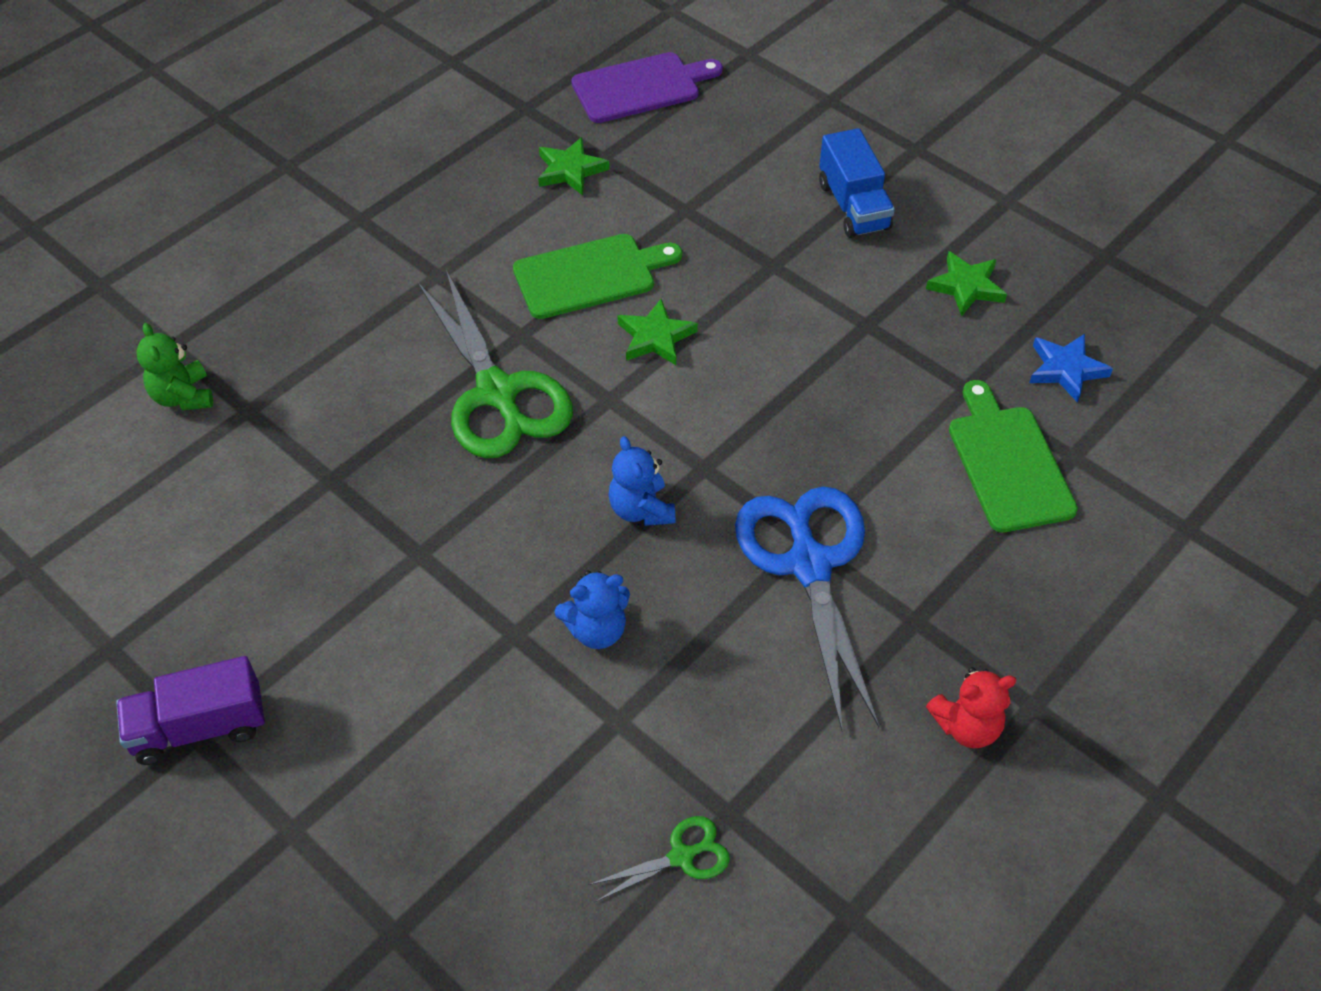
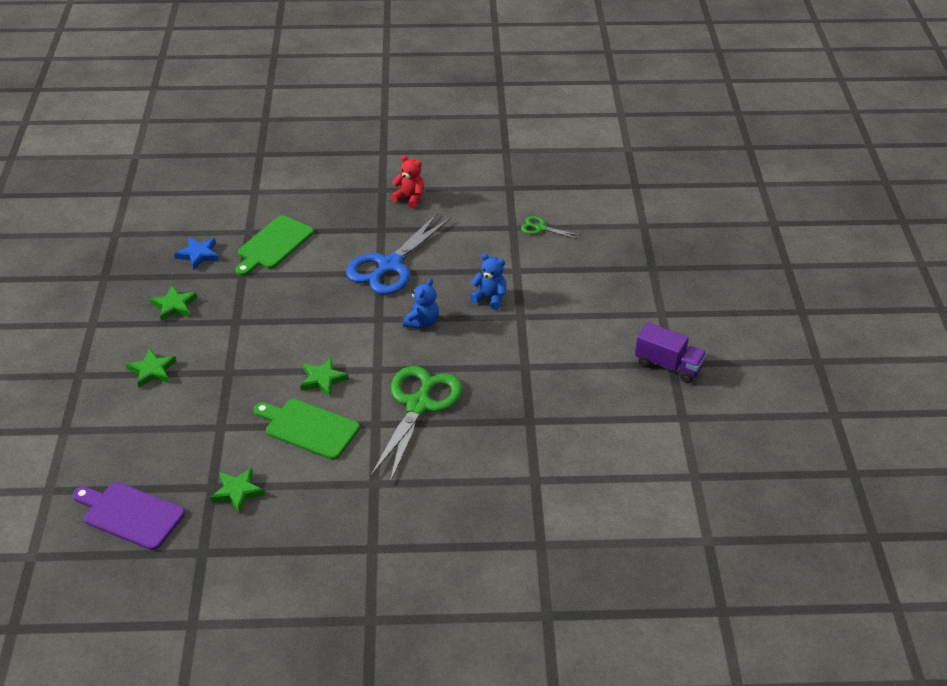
camera: 135 degrees left, 10 degrees down
green teddy bear [136,323,213,411] -> none
blue truck [819,128,895,238] -> green star [126,349,177,388]

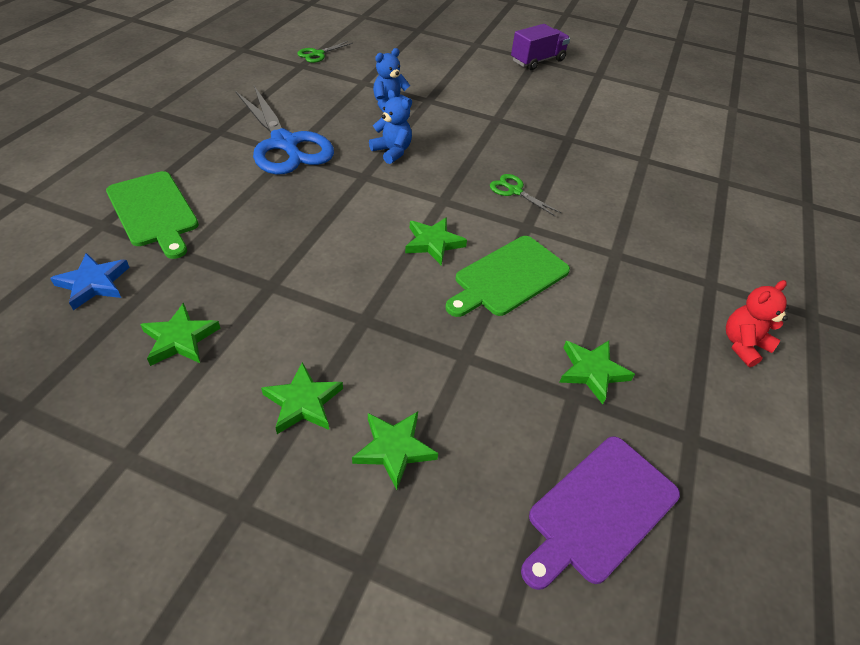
camera: 70 degrees left, 5 degrees up
green scissors [371,366,462,483] -> green scissors [490,174,561,217], size x0.45
red teddy bear [391,155,424,209] -> red teddy bear moved to [726,280,789,367]
none -> green star [352,411,438,490]

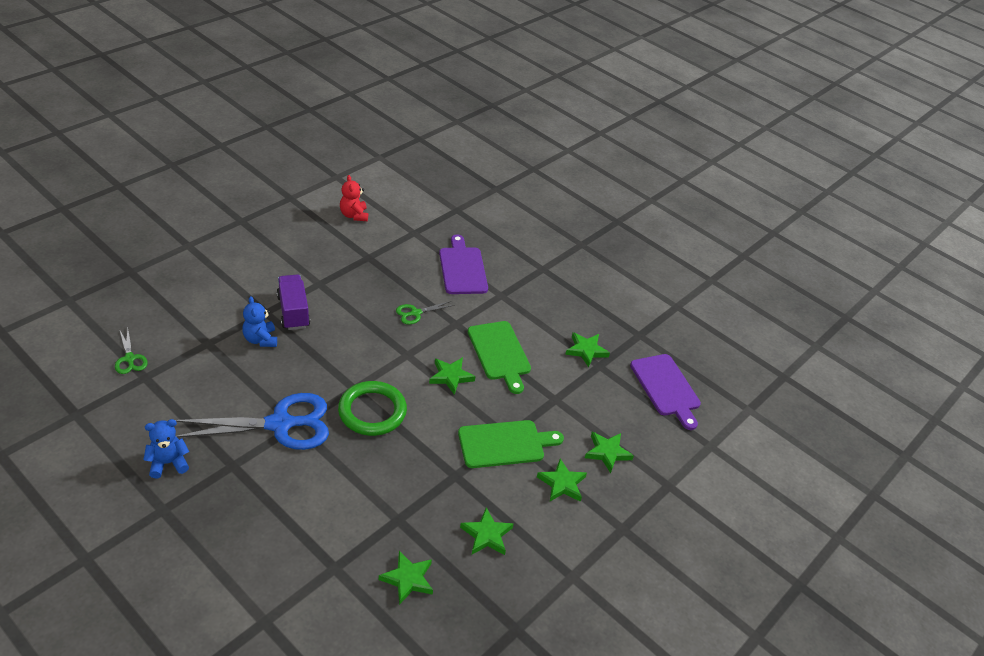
camera: 70 degrees left, 5 degrees down
blue star [50,253,130,310] -> green star [379,551,433,605]
green cutting board [106,171,199,259] -> green cutting board moved to [458,420,564,468]
blue teddy bear [369,90,412,164] -> blue teddy bear moved to [144,419,189,478]
purple truck [511,24,570,70] -> purple truck moved to [277,274,310,330]
red teddy bear [726,280,789,367] -> red teddy bear moved to [340,175,368,221]
none -> green ring [338,381,407,436]
none -> purple cutting board [439,235,488,294]

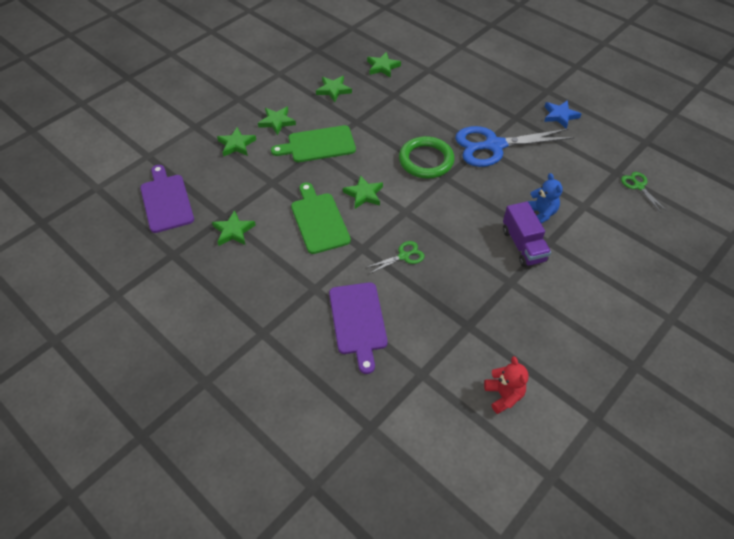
camera: 175 degrees left, 10 degrees up
blue teddy bear [144,419,189,478] -> blue star [544,100,581,129]

